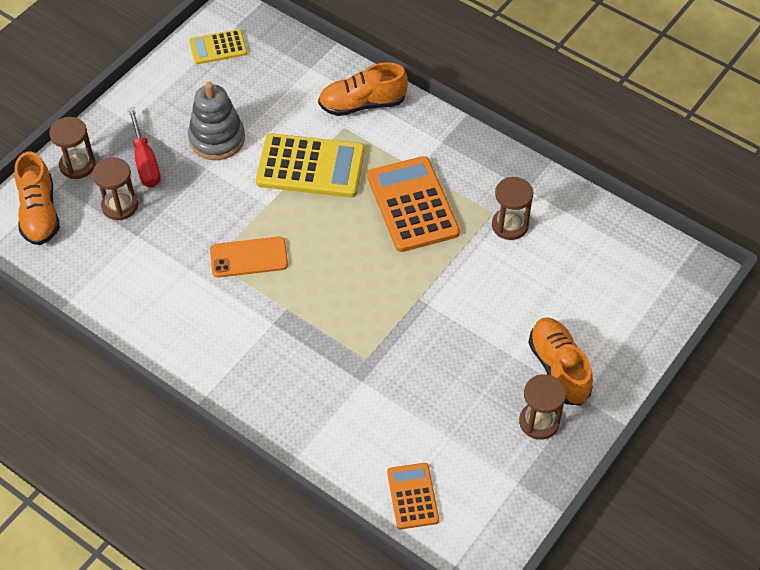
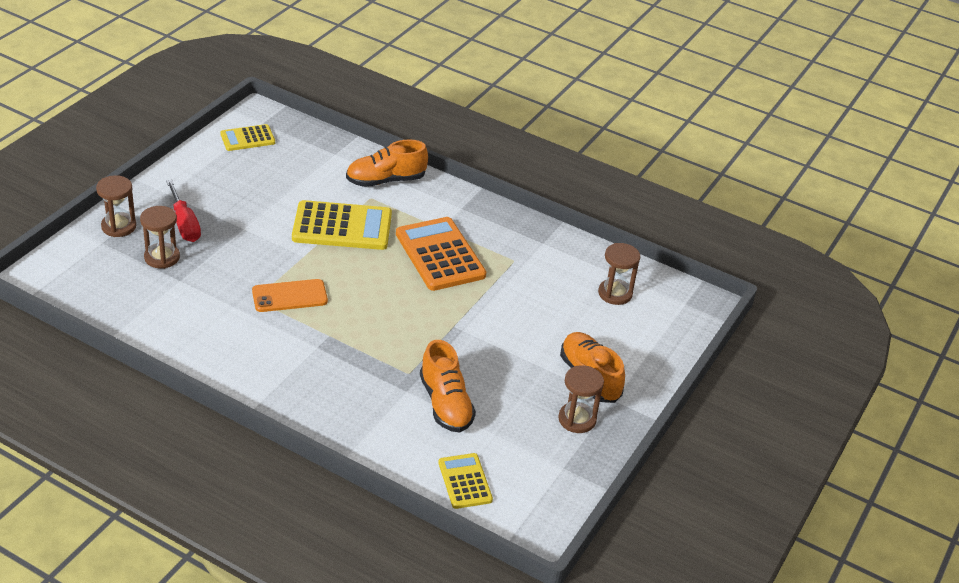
camera: 10 degrees left, 15 degrees down
orange shoe [15,152,60,245] -> orange shoe moved to [420,340,476,433]
grey stacking toy [188,82,245,160] -> none
orange calculator [387,463,439,529] -> yellow calculator [438,453,493,509]
brown hourglass [492,177,533,240] -> brown hourglass moved to [598,243,640,305]

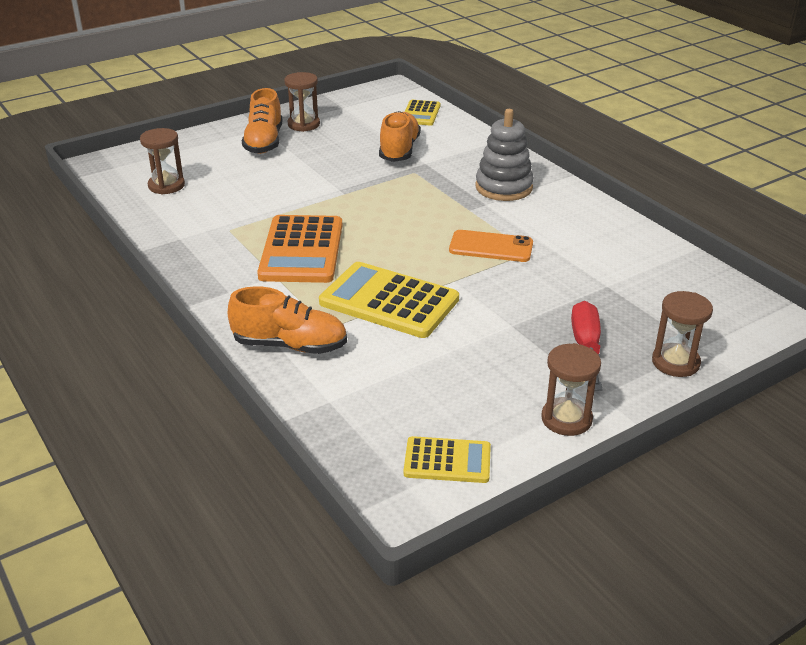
camera: 150 degrees left, 5 degrees down
brown hourglass [140,206,180,269] -> brown hourglass moved to [541,343,601,436]
none -> grey stacking toy [475,109,534,201]

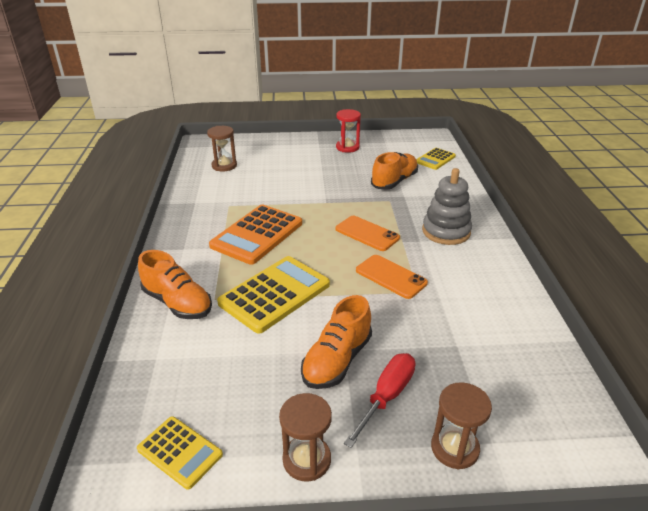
camera: 30 degrees right, 0 degrees up
orange shoe [242,88,283,154] -> orange shoe moved to [301,295,372,389]
brown hourglass [284,72,320,132] -> red hourglass [336,109,361,153]
yellow calculator [319,262,459,338] -> yellow calculator turned 75 degrees clockwise [217,256,330,333]
none -> orange phone [336,216,400,251]

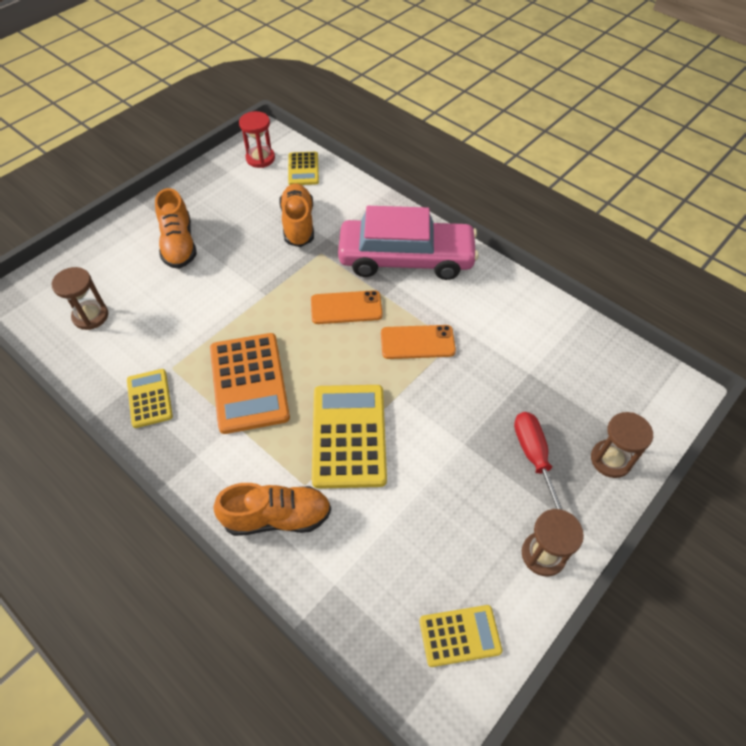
camera: 45 degrees left, 20 degrees up
orange shoe [301,295,372,389] -> orange shoe moved to [155,188,197,269]
red hourglass [336,109,361,153] -> red hourglass moved to [239,111,275,168]
grey stacking toy [422,168,472,245] -> pink car [338,206,479,280]
none -> yellow calculator [127,369,173,428]

